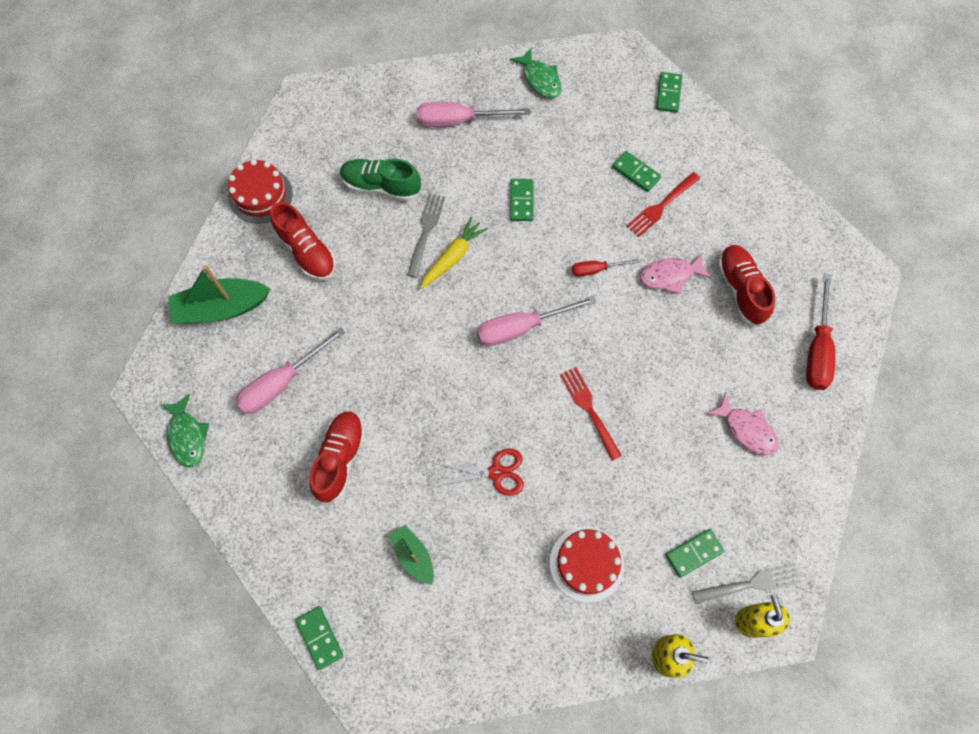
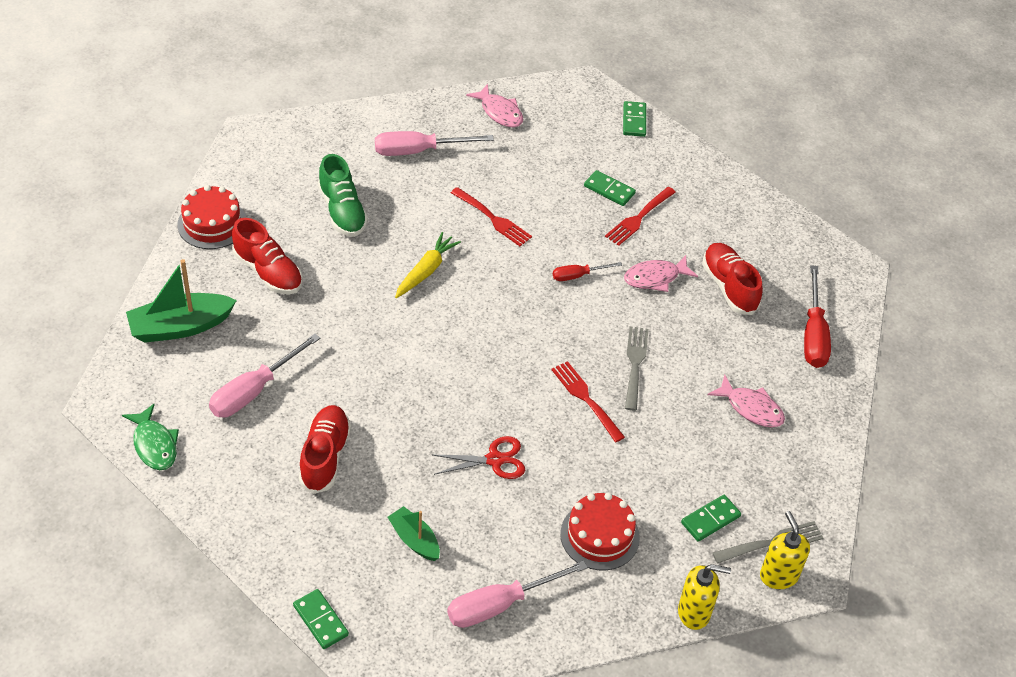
camera: 10 degrees left, 20 degrees down
green shoe [340,159,422,201] -> green shoe turned 120 degrees counterclockwise [318,154,368,237]
grey fork [407,193,445,278] -> grey fork moved to [625,326,649,411]
pink screwdriver [477,296,596,346] -> pink screwdriver moved to [447,560,588,628]
green fish [510,48,562,98] -> pink fish [466,84,523,127]
green domino [510,179,534,221] -> red fork [451,187,532,246]

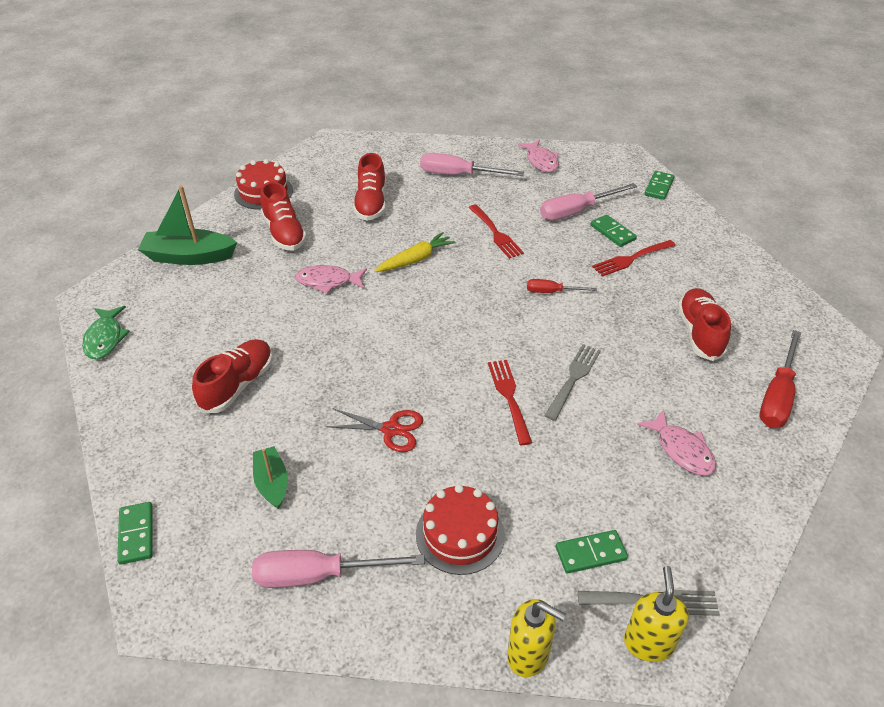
camera: 25 degrees right, 5 degrees down
pink screwdriver [209,334,320,418] -> pink screwdriver moved to [540,183,637,220]
green shoe [318,154,368,237] -> red shoe [353,153,386,221]
pink fish [624,255,698,292] -> pink fish moved to [295,265,367,294]

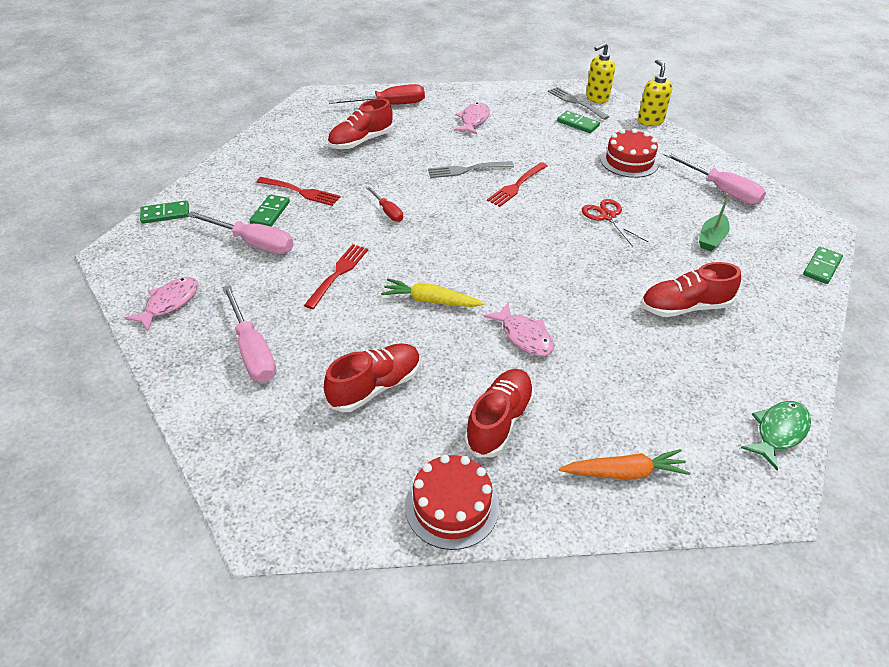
camera: 130 degrees left, 0 degrees up
green boat [138,185,237,265] -> orange carrot [559,449,690,480]

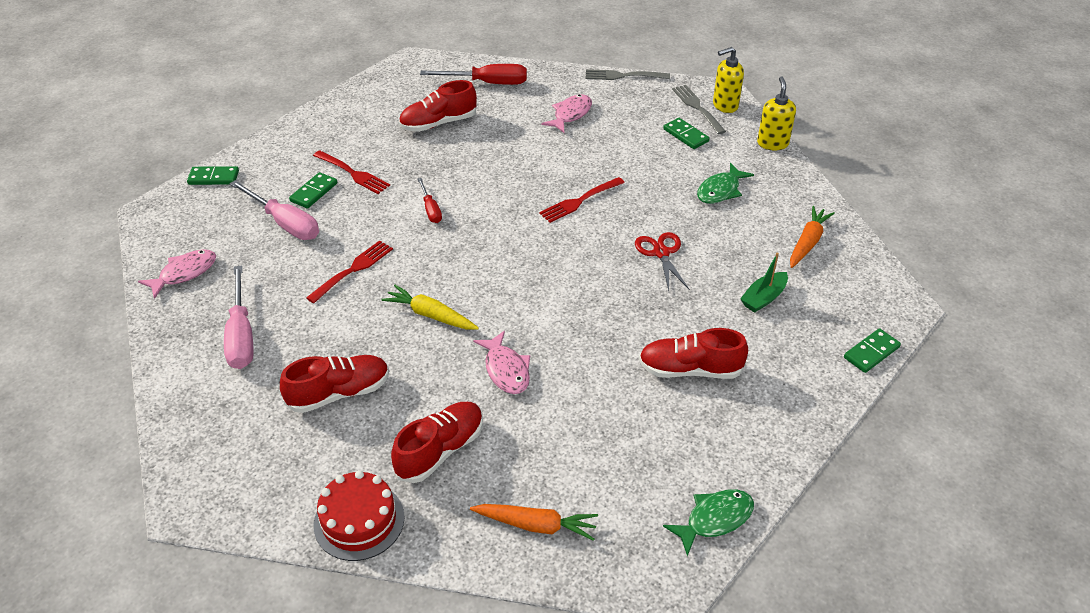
camera: 15 degrees right, 0 degrees up
grey fork [428,161,514,178] -> grey fork moved to [585,69,670,80]
red cake [600,128,659,178] -> green fish [697,163,754,204]
pink screwdriver [664,152,766,205] -> orange carrot [790,206,835,268]

